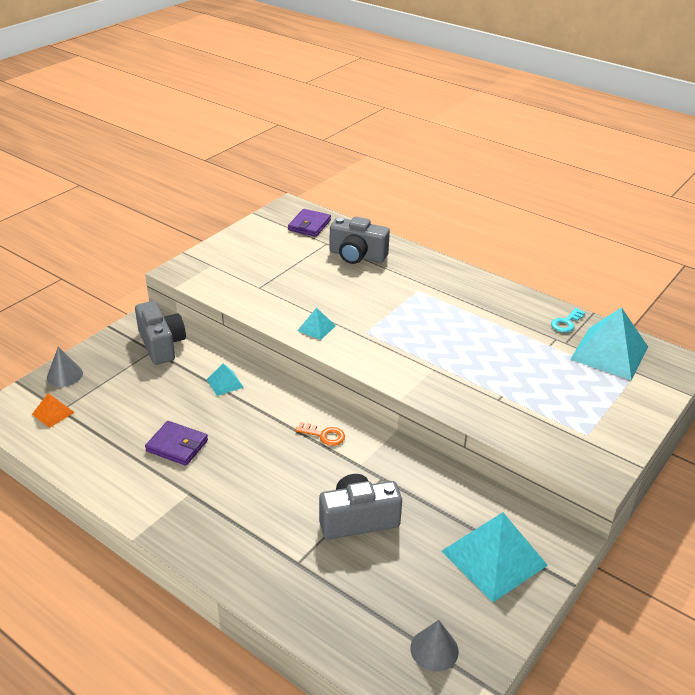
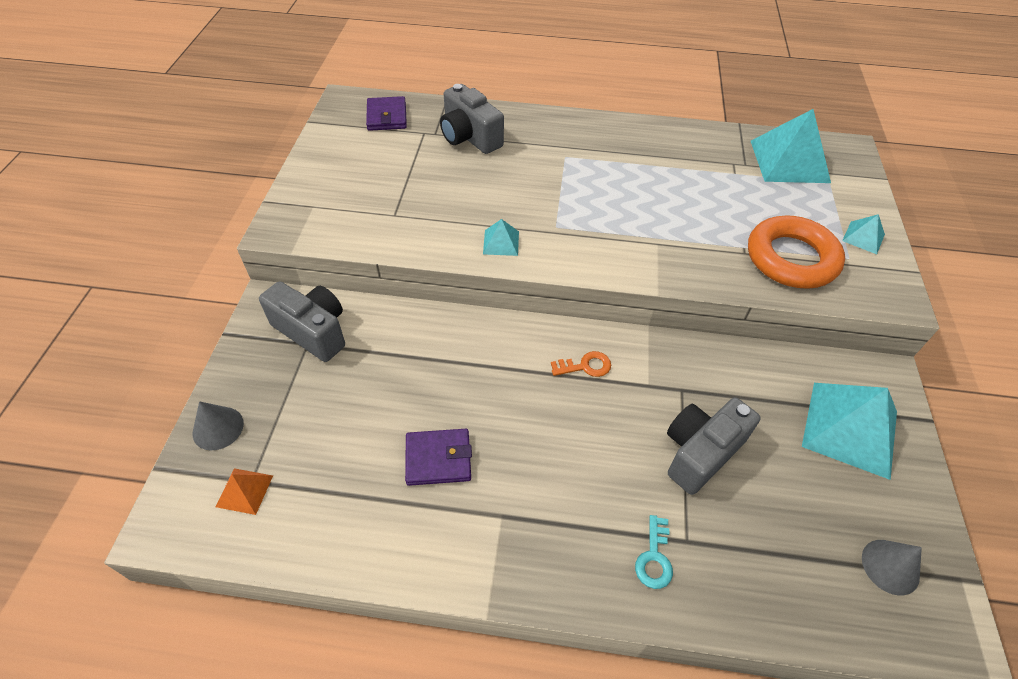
camera: 30 degrees left, 15 degrees up
turquoise pyramid [207,363,244,396] -> turquoise pyramid moved to [842,214,885,254]
grey camera [330,217,390,264] -> grey camera turned 60 degrees clockwise [440,84,504,154]
turquoise key [551,308,585,333] -> turquoise key moved to [635,515,673,589]
none -> orange ring [748,215,845,289]

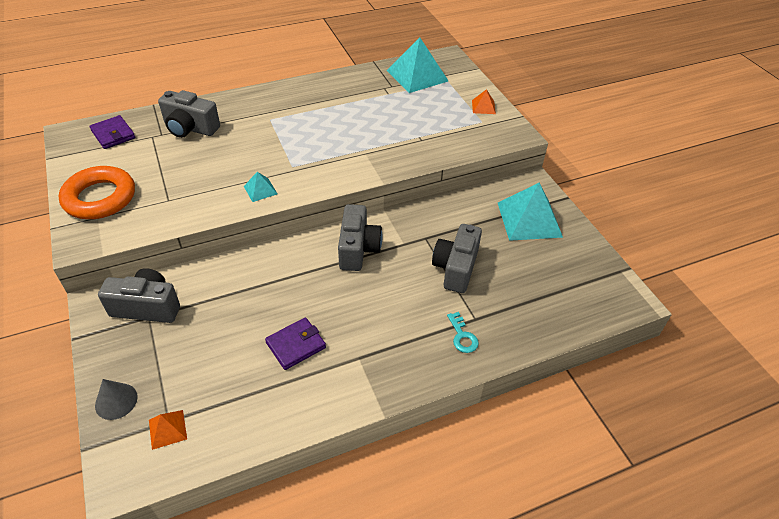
camera: 30 degrees left, 5 degrees down
orange key [551,351,611,377] -> grey camera [338,204,382,271]
orange ring [748,215,845,289] -> orange ring moved to [59,166,135,219]
turquoise pyramid [842,214,885,254] -> orange pyramid [472,89,496,114]
grey cone [862,540,922,595] -> none

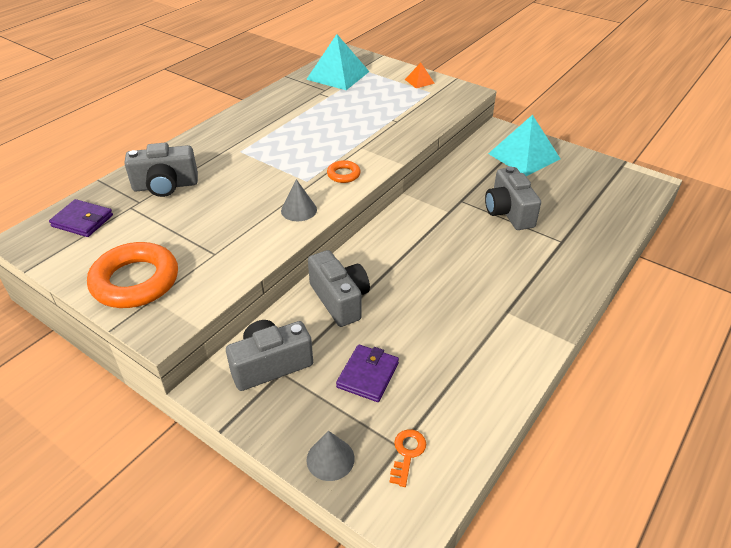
camera: 30 degrees left, 5 degrees down
orange pyramid [149,410,187,450] -> orange key [389,429,426,487]
turquoise pyramid [244,172,277,202] -> grey cone [281,179,317,221]
purple wallet [265,317,326,370] -> purple wallet moved to [336,345,399,402]
grey camera [338,204,382,271] -> grey camera moved to [308,250,370,327]
turquoise key [447,312,479,353] -> none
none -> orange ring [327,160,361,183]

